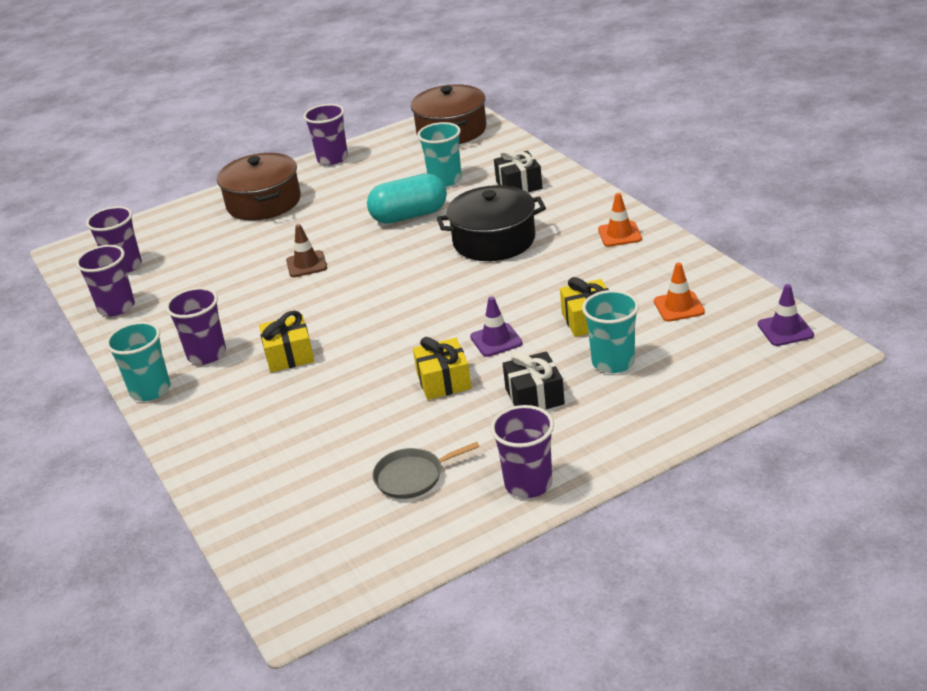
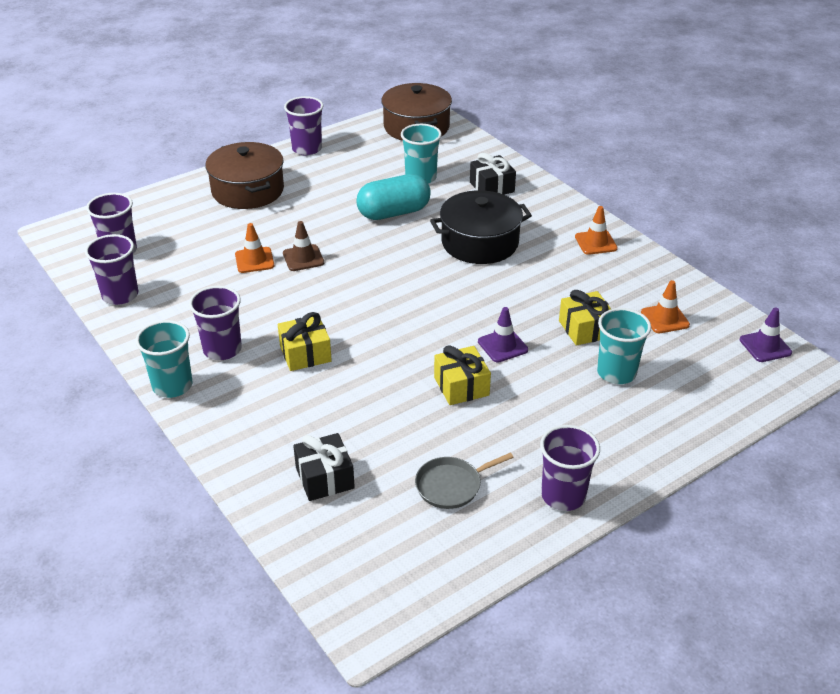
camera: 10 degrees left, 5 degrees up
black gift [503,351,565,410] -> black gift moved to [293,433,355,501]
none -> orange traffic cone [235,223,274,273]

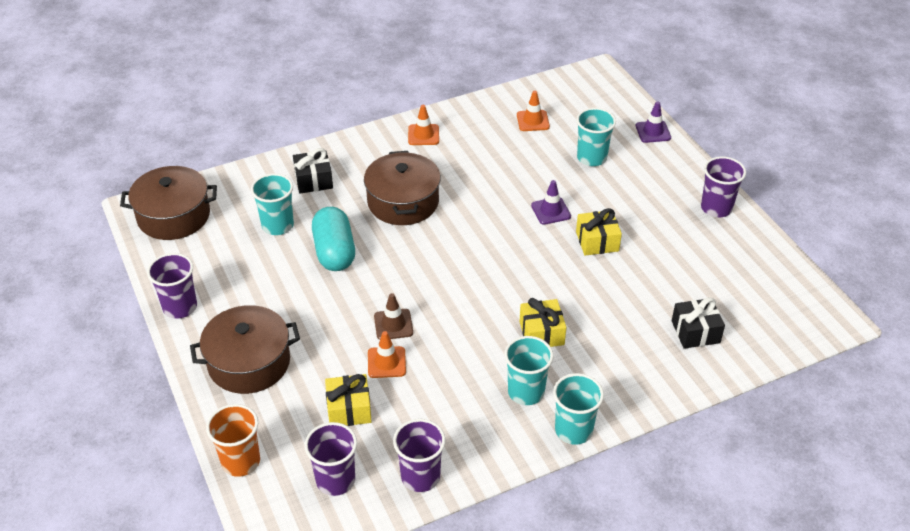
camera: 80 degrees left, 5 degrees up
purple cup [189,286,242,360] -> turquoise cup [504,336,553,405]
grey pan [415,453,514,509] -> none
black pot [430,190,532,264] -> brown pot [364,151,441,225]
yellow gift [559,290,611,346] -> yellow gift moved to [325,374,372,426]
purple traffic cone [740,307,792,362] -> purple traffic cone moved to [636,101,671,143]
none -> orange cup [206,404,260,477]

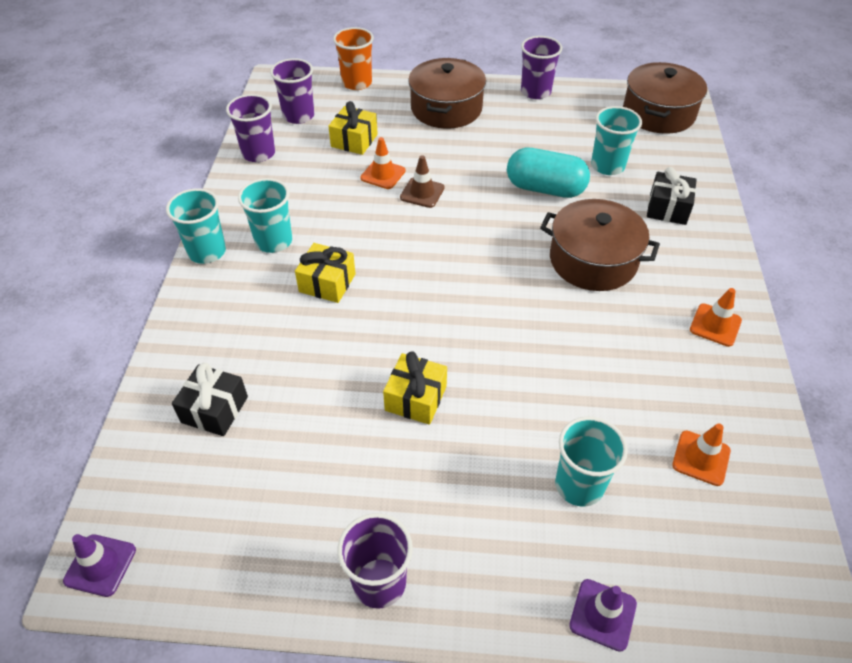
camera: 120 degrees right, 5 degrees up
purple traffic cone [531,180,571,225] -> purple traffic cone moved to [63,534,136,597]

